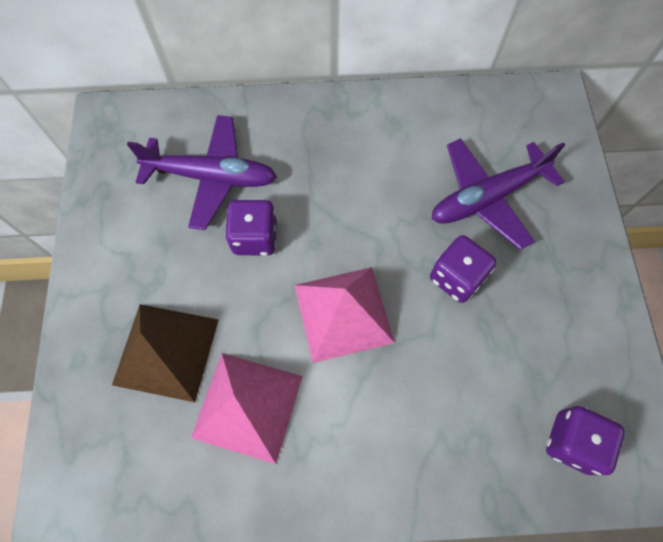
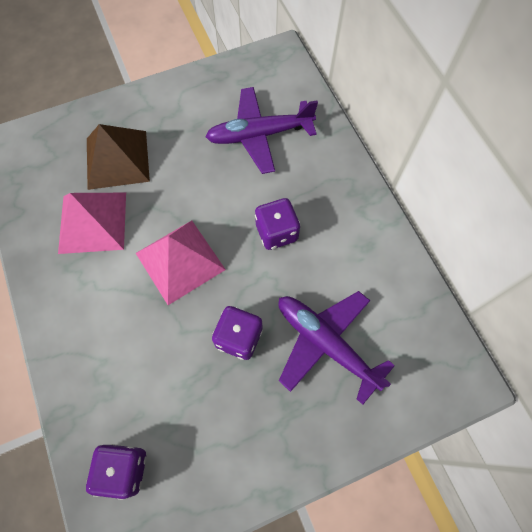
camera: 70 degrees right, 0 degrees up
purple plane [127,115,277,230] -> purple plane turned 90 degrees clockwise [205,87,318,174]
purple dice [225,200,277,256] -> purple dice moved to [255,198,300,250]

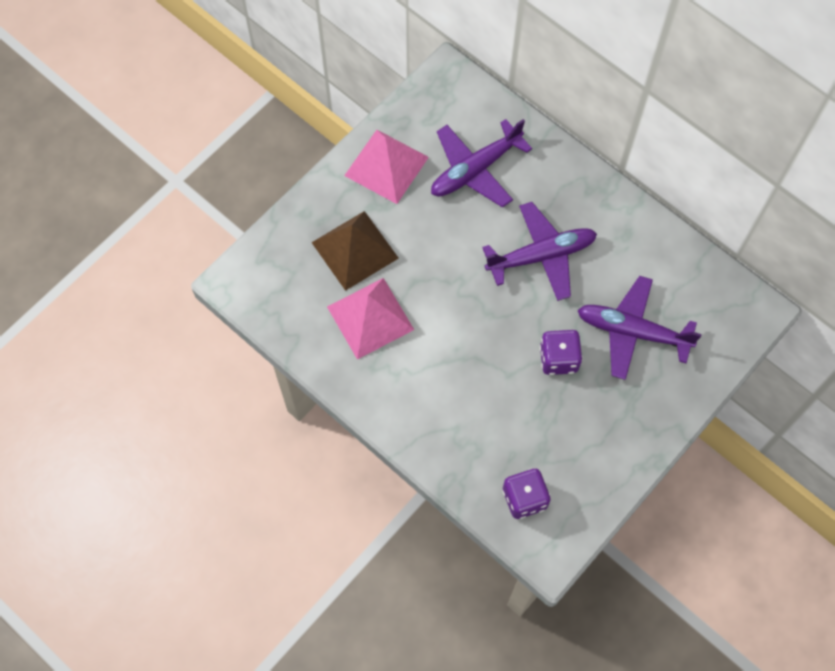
camera: 25 degrees left, 0 degrees up
pink pyramid [136,221,226,305] -> pink pyramid moved to [344,130,429,204]
purple dice [255,198,300,250] -> purple plane [482,202,597,301]

